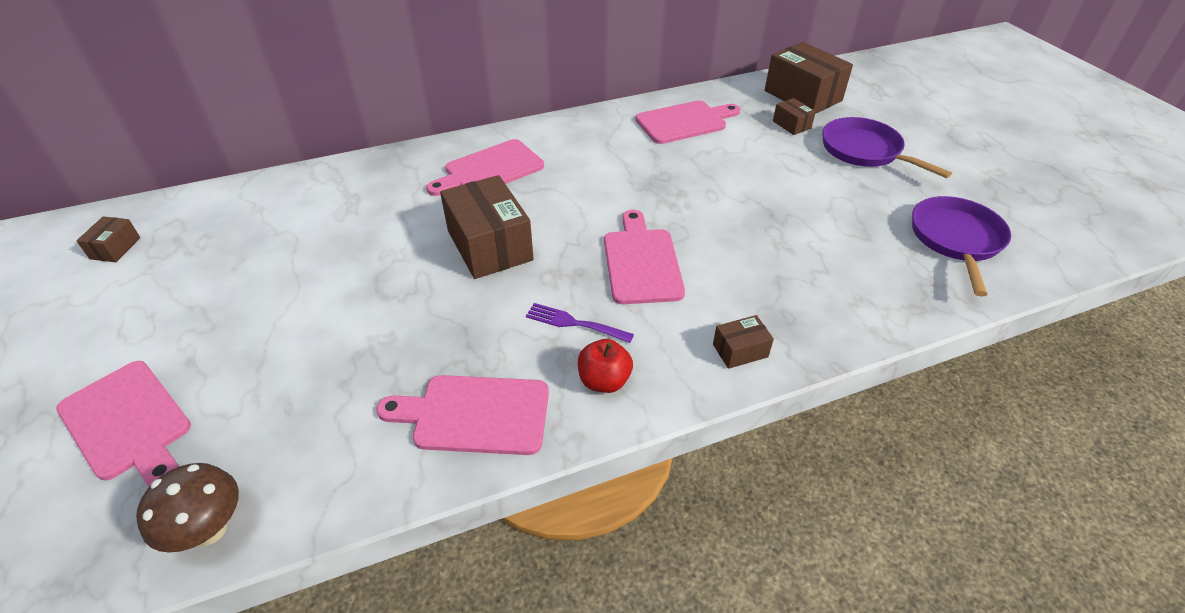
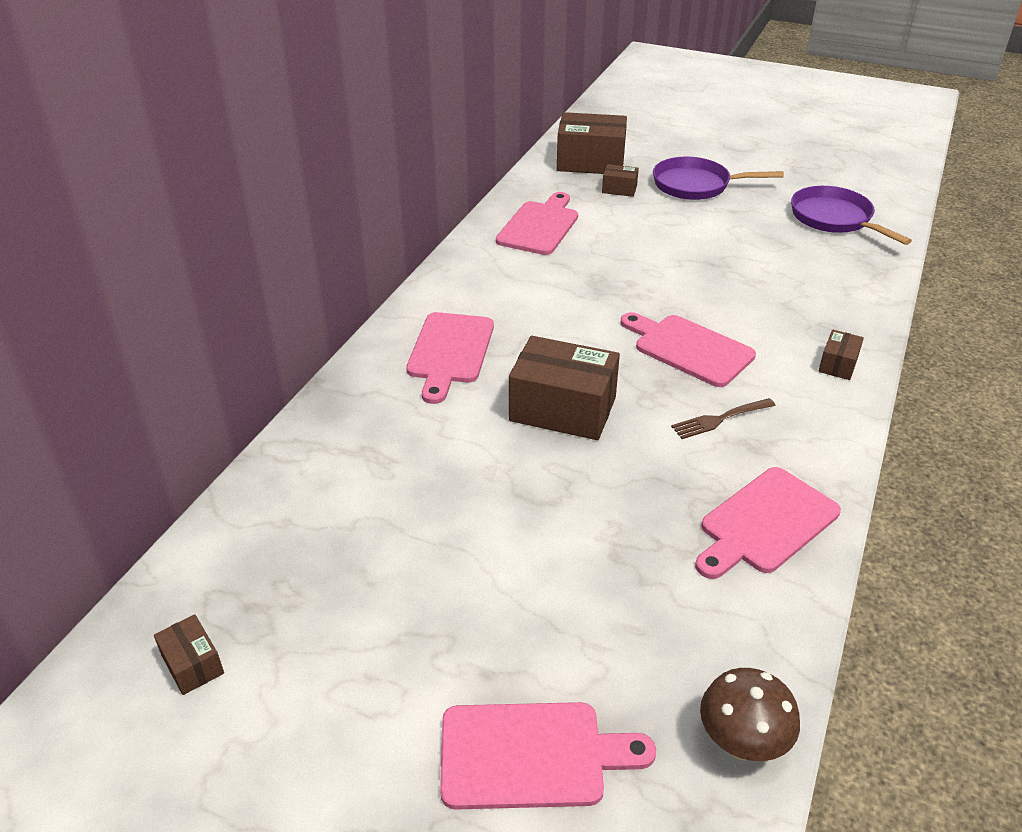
camera: 45 degrees left, 5 degrees down
purple fork [526,303,634,343] -> brown fork [671,398,776,439]
red apple [578,339,633,393] -> none

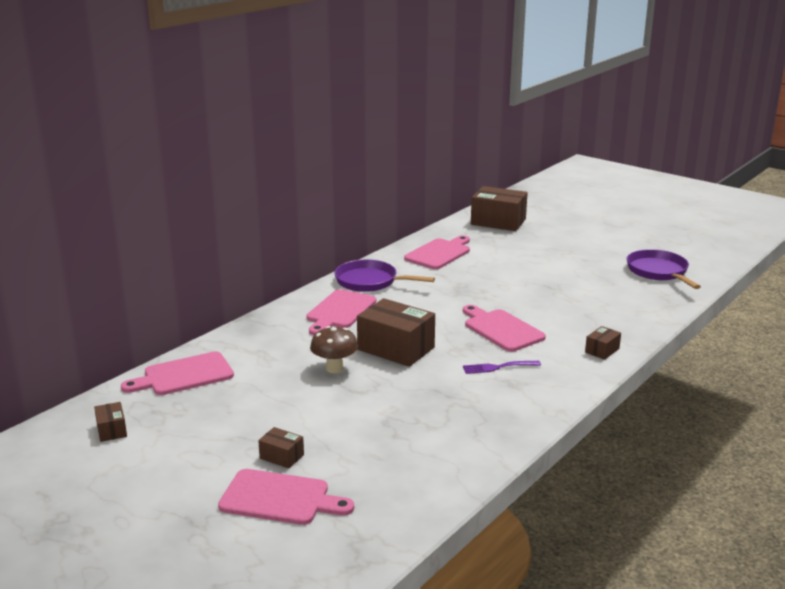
camera: 15 degrees right, 15 degrees down
brown box [602,164,639,197] -> brown box moved to [258,427,304,468]
purple pan [653,157,784,200] -> purple pan moved to [334,260,435,292]
brown fork [671,398,776,439] -> purple fork [463,361,541,374]
pink cutting board [695,467,841,579] -> pink cutting board moved to [121,351,234,395]
brown mushroom [700,668,800,761] -> brown mushroom moved to [310,326,358,373]

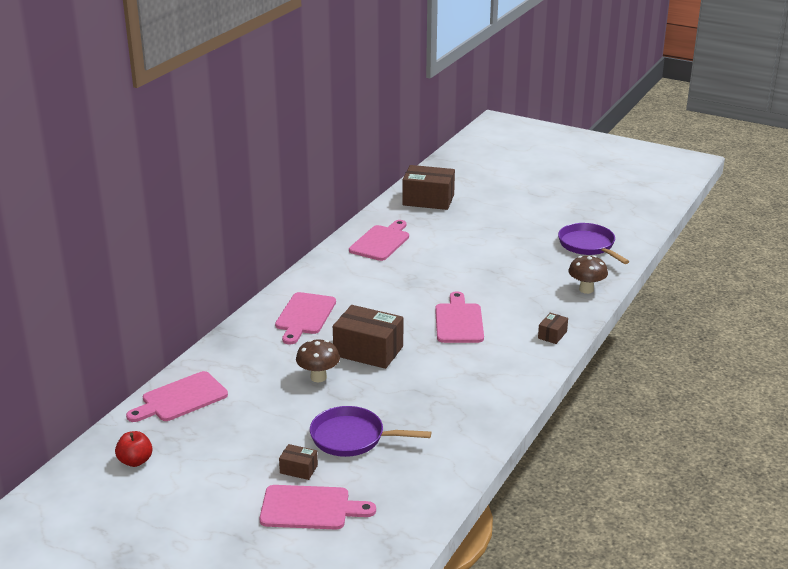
camera: 10 degrees left, 5 degrees up
brown box [94,402,127,442] -> red apple [115,431,153,467]
purple pan [334,260,435,292] -> purple pan moved to [310,406,431,457]
pink cutting board [463,305,546,352] -> pink cutting board turned 45 degrees clockwise [435,291,484,343]
purple fork [463,361,541,374] -> none
none -> brown mushroom [568,255,608,294]

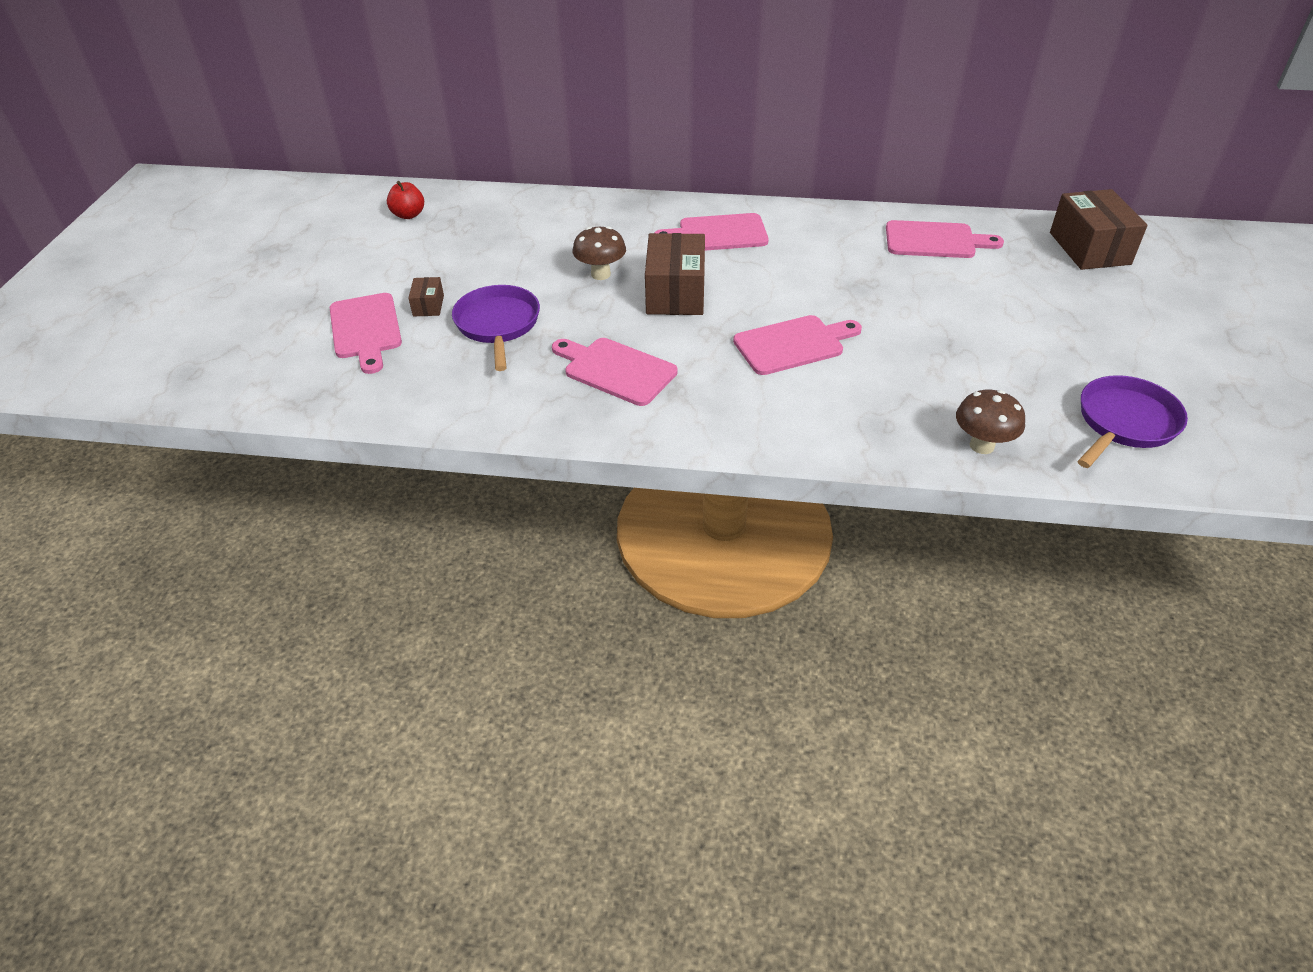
camera: 70 degrees right, 15 degrees up
pink cutting board [126,371,228,422] -> pink cutting board moved to [552,338,678,406]
brown box [538,313,568,344] -> none

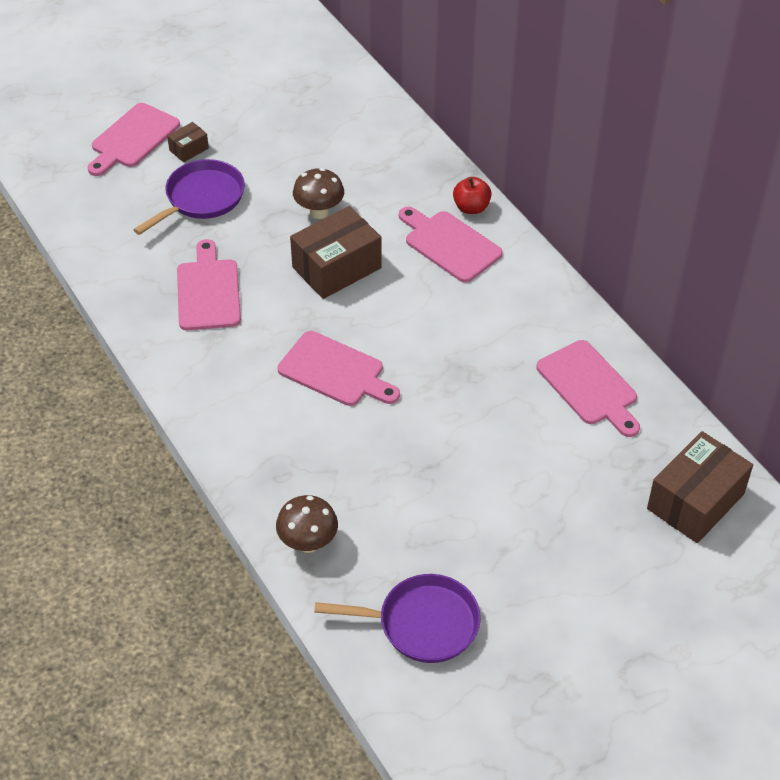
camera: 50 degrees right, 5 degrees up
red apple [387,181,424,219] -> red apple moved to [453,177,492,214]

